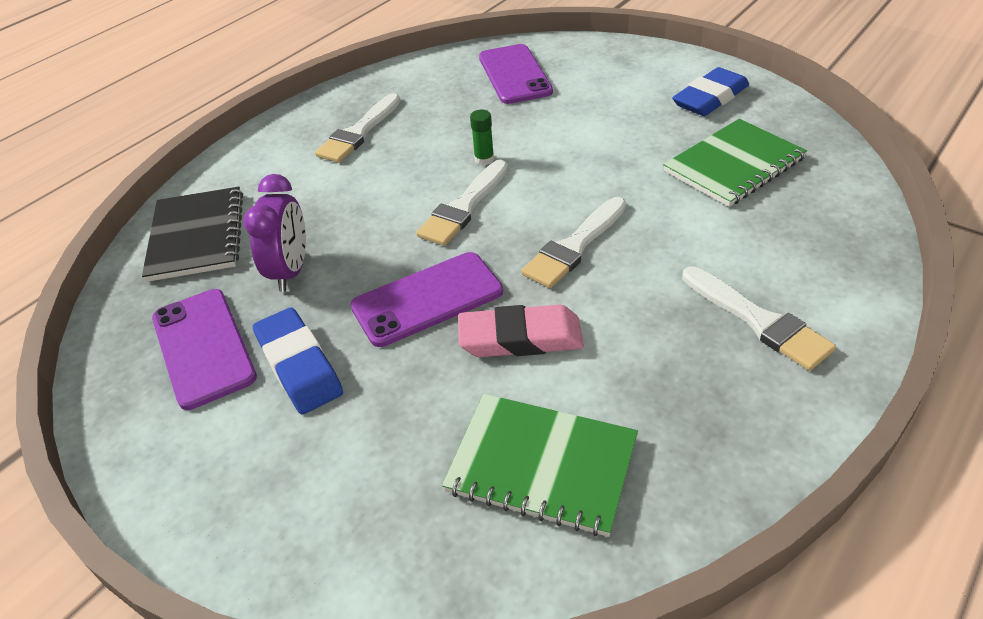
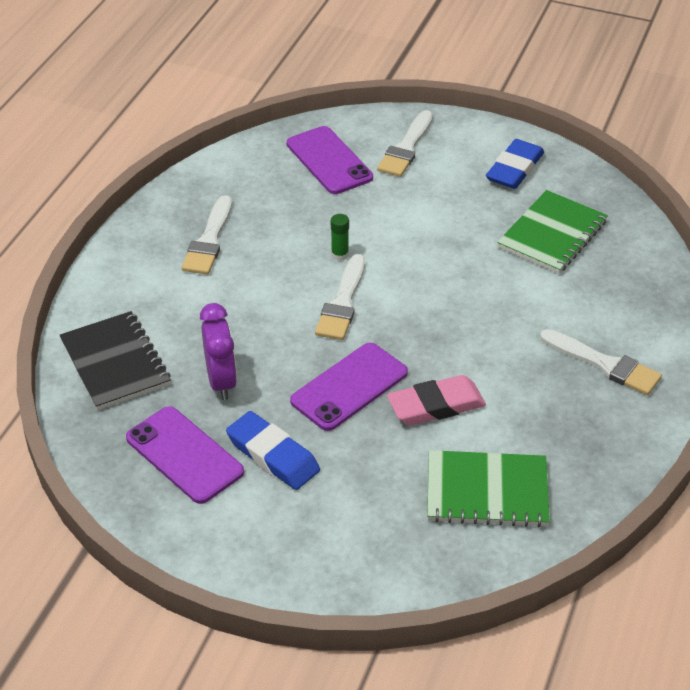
camera: 20 degrees left, 0 degrees up
white brush [521,197,626,288] -> white brush moved to [377,110,433,177]

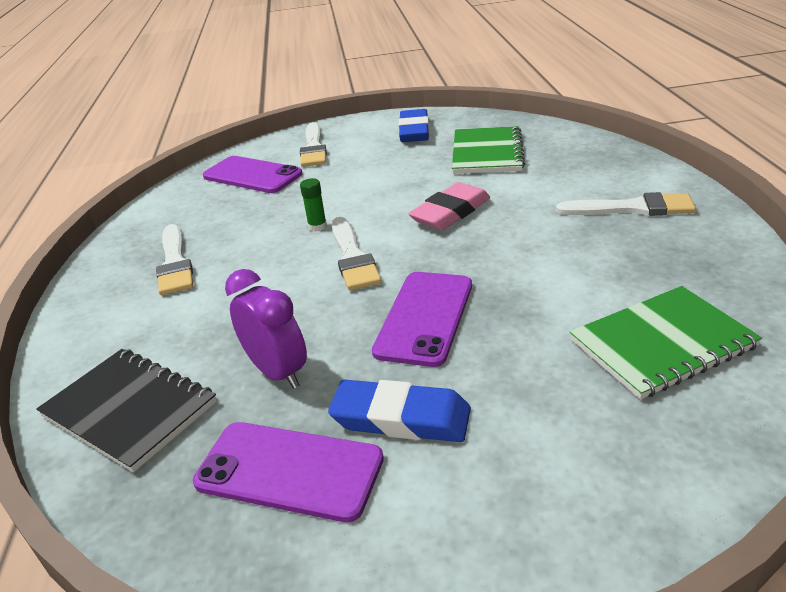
camera: 25 degrees left, 10 degrees down
pink eraser [387,375,486,425] -> pink eraser moved to [408,182,490,230]

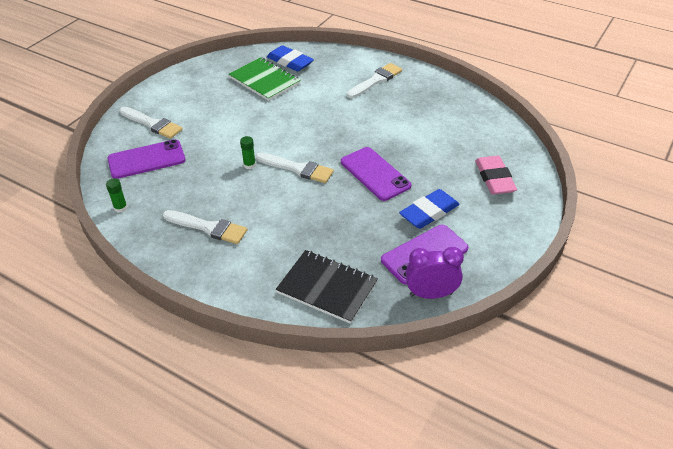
camera: 55 degrees left, 10 degrees up
black notebook [36,349,217,473] -> black notebook turned 45 degrees clockwise [276,250,378,324]
purple clock [225,269,307,389] -> purple clock moved to [406,247,464,299]
blue eraser [399,109,429,142] -> blue eraser moved to [267,45,314,71]
pink eraser [408,182,490,230] -> pink eraser moved to [475,156,517,195]
green notebook [570,286,762,399] -> none
none -> green glue stick [106,178,127,213]

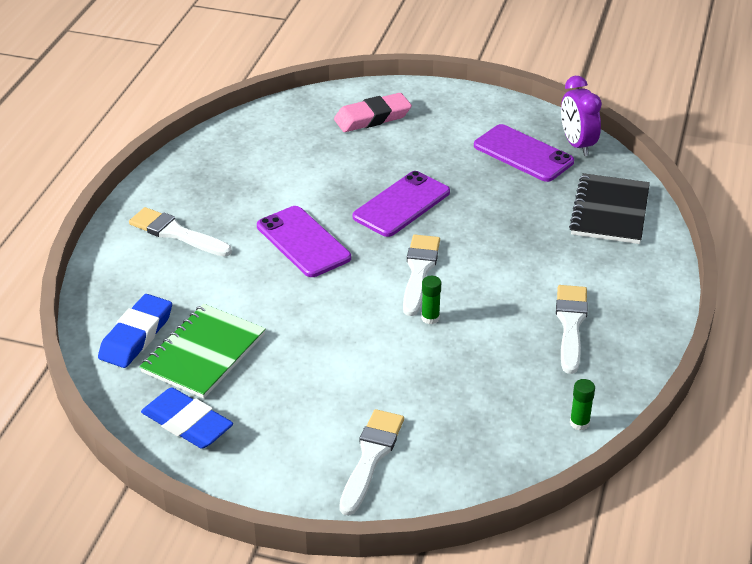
camera: 105 degrees left, 5 degrees down
purple phone [107,139,185,179] -> purple phone moved to [257,206,351,277]
blue eraser [399,189,460,229] -> blue eraser moved to [141,387,233,449]

